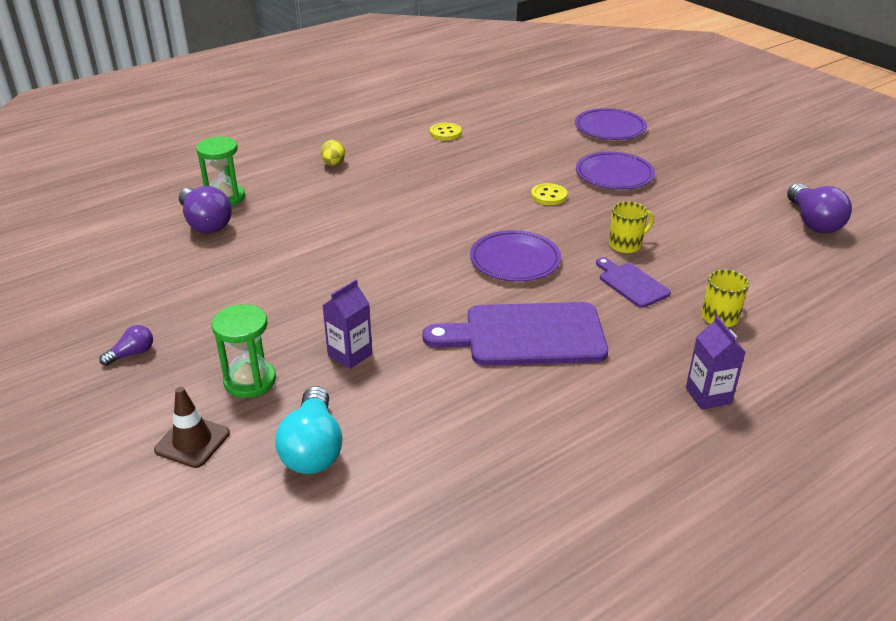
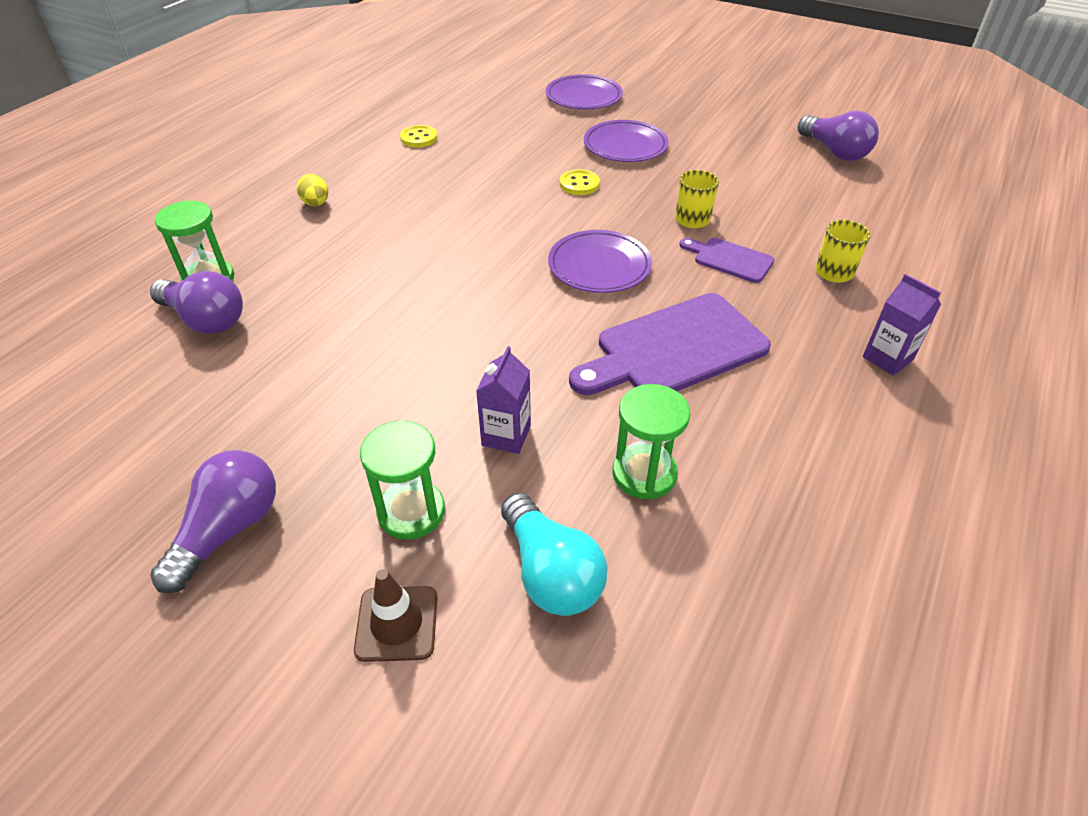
camera: 25 degrees left, 10 degrees up
purple light bulb [99,325,153,366] -> purple light bulb [150,450,276,593], size x1.95
none -> green hourglass [613,384,690,499]

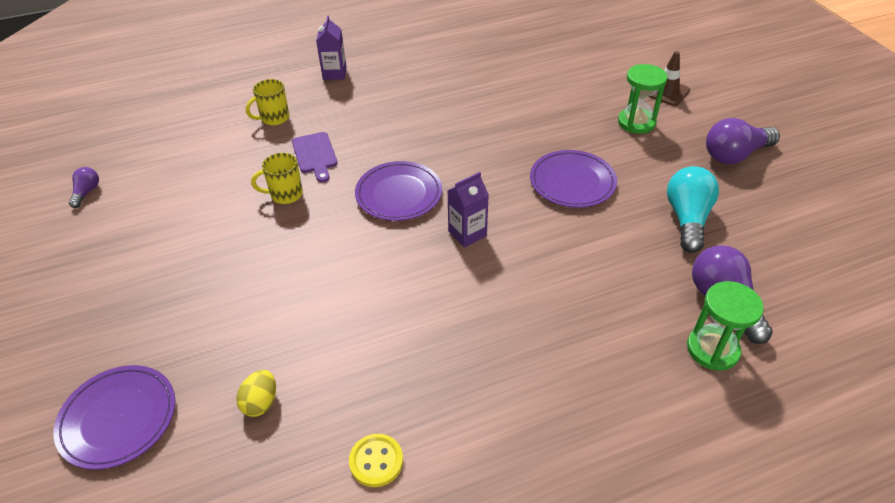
camera: 140 degrees left, 0 degrees up
yellow egg [297,174,328,206] -> yellow egg moved to [236,370,276,417]
purple carton [476,346,531,454] -> purple carton moved to [447,172,489,247]
turquoise light bulb [501,493,608,616] -> turquoise light bulb moved to [667,166,719,253]
yellow button [560,169,600,195] -> none
purple cutting board [569,293,771,395] -> none
purple plate [584,120,669,162] -> purple plate moved to [530,150,617,208]
green hourglass [613,384,690,499] -> none
purple light bulb [798,111,879,161] -> purple light bulb [69,167,99,208], size x0.51

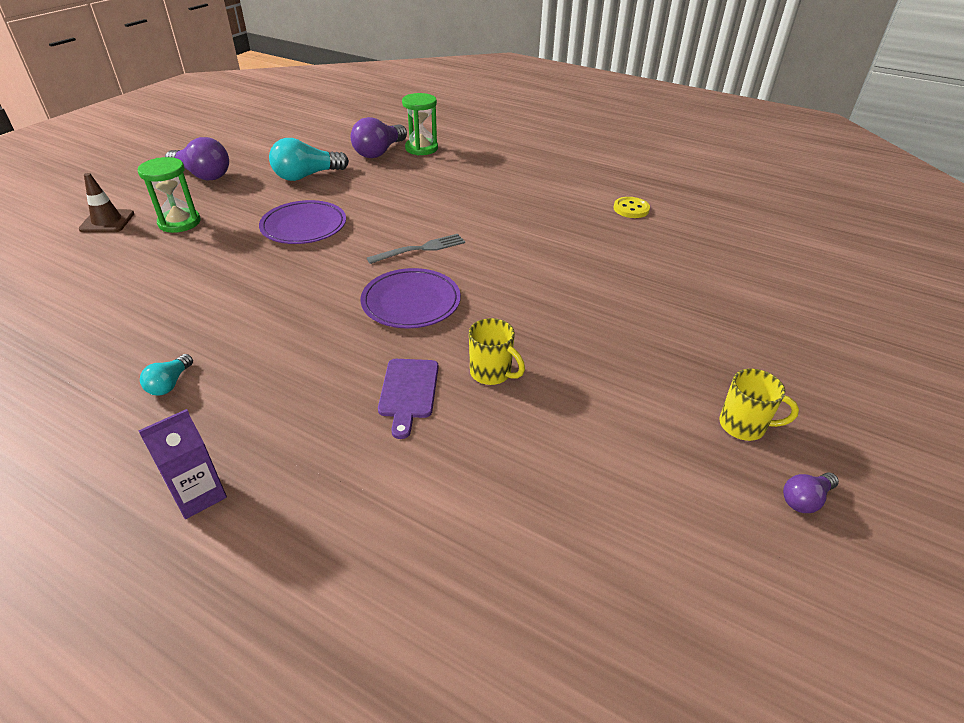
camera: 130 degrees left, 5 degrees down
purple plate [53,365,175,470] -> none
purple light bulb [69,167,99,208] -> purple light bulb moved to [783,472,839,513]
yellow egg [236,370,276,417] -> none
yellow mug [246,79,289,125] -> yellow mug moved to [719,369,799,441]
purple cutting board [292,132,338,183] -> purple cutting board turned 150 degrees clockwise [378,359,439,439]
purple carton [447,172,489,247] -> grey fork [367,234,465,264]
none -> turquoise light bulb [140,354,193,396]

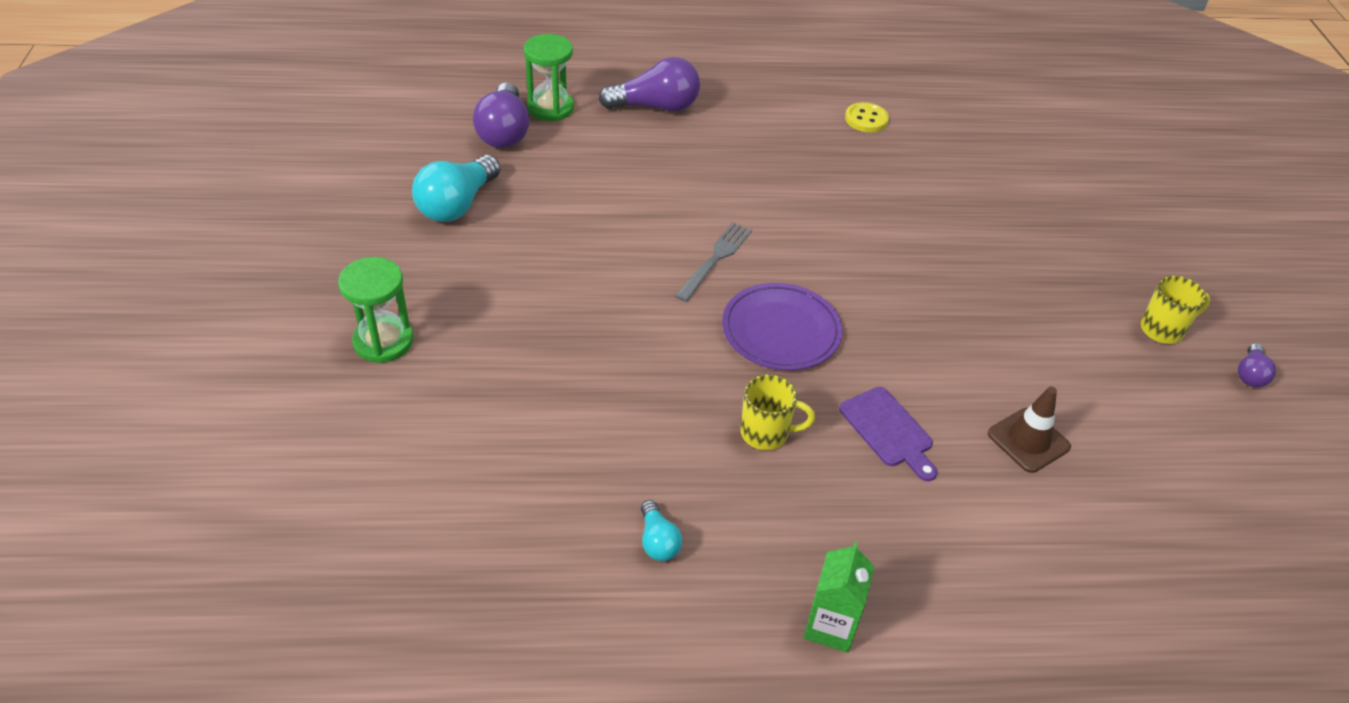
camera: 35 degrees left, 5 degrees up
brown traffic cone [79,173,134,233] -> brown traffic cone moved to [988,386,1071,473]
purple carton [138,409,227,519] -> green carton [804,541,874,653]
purple light bulb [165,137,229,180] -> purple light bulb moved to [598,57,700,112]
purple plate [259,200,346,244] -> none
yellow mug [469,318,525,385] -> yellow mug moved to [740,374,815,450]

